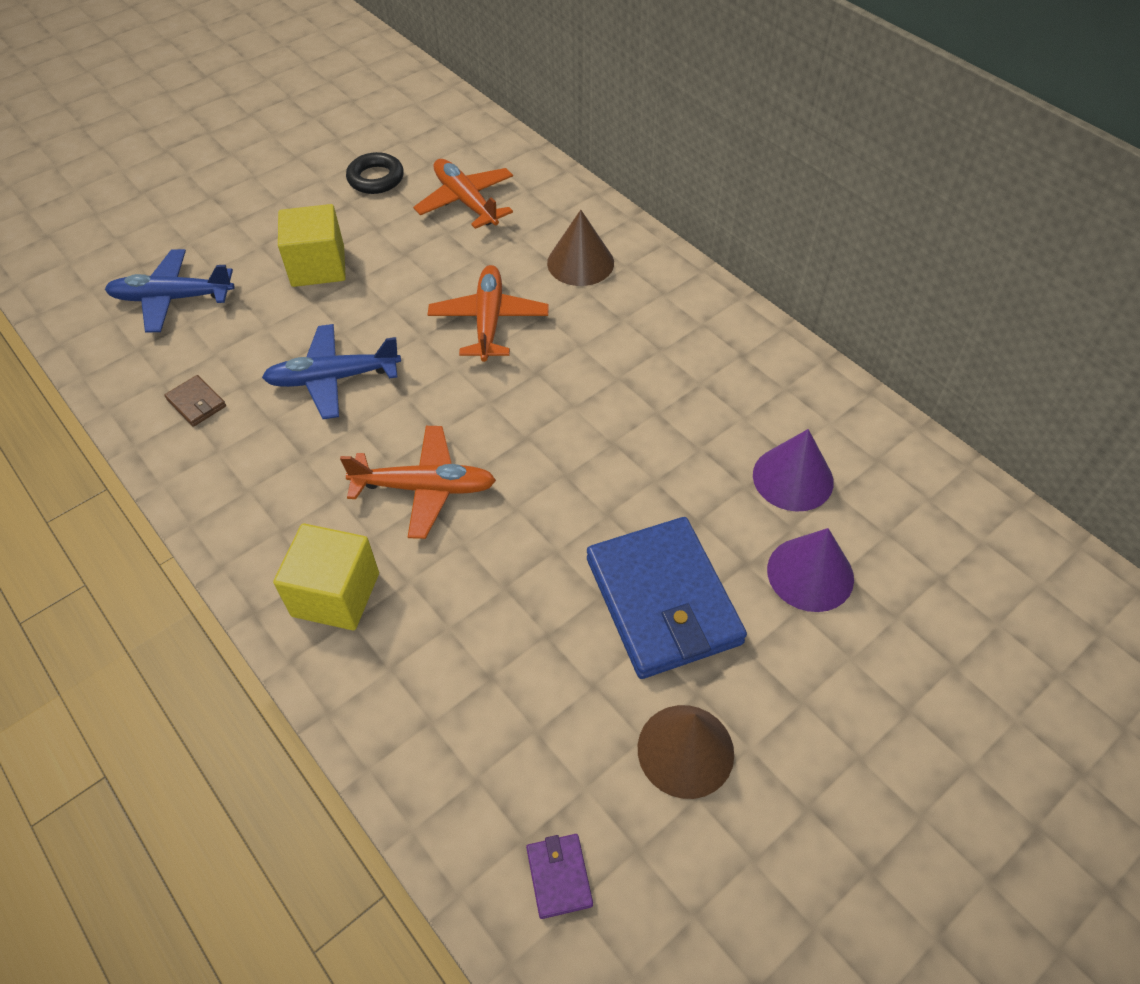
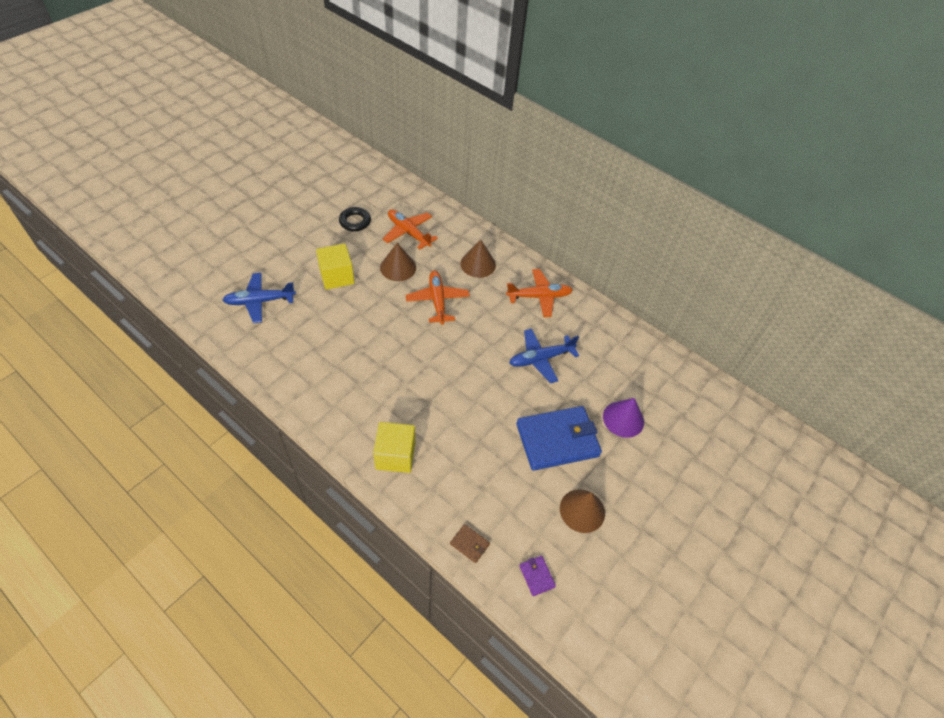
camera: 15 degrees left, 0 degrees up
brown wallet [164,375,226,427] -> brown wallet moved to [450,524,490,563]
blue plane [262,324,401,419] -> blue plane moved to [509,329,579,383]
orange plane [340,426,496,539] -> orange plane moved to [506,269,573,317]
blue wallet [587,517,747,679] -> blue wallet turned 75 degrees counterclockwise [516,406,602,471]
purple cone [753,429,834,512] -> none
none -> brown cone [380,243,416,281]

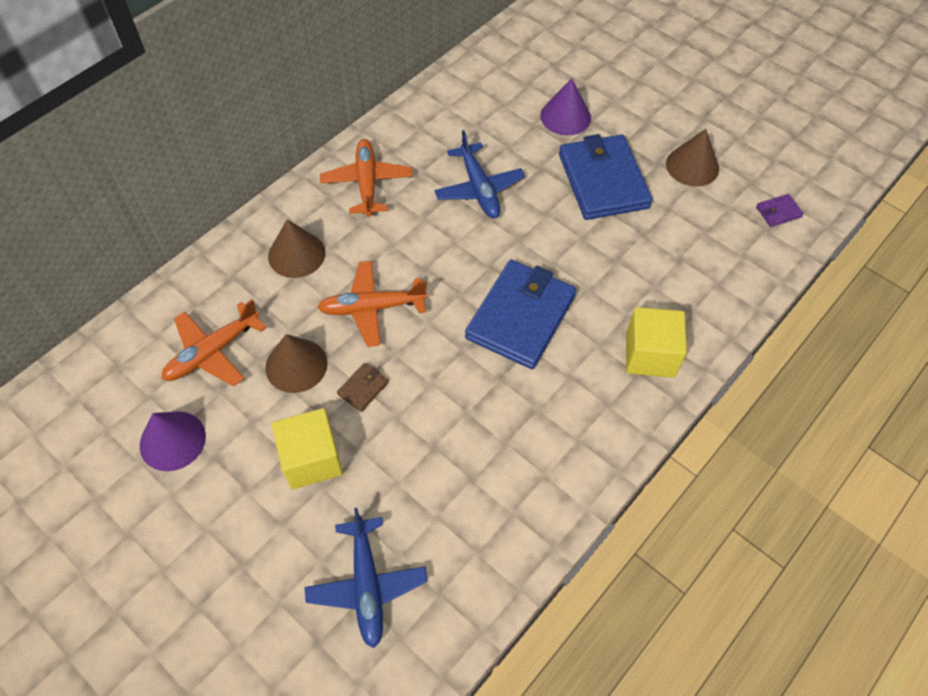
camera: 85 degrees left, 5 degrees up
black ring [339,207,371,231] -> purple cone [140,411,206,471]
brown wallet [450,524,490,563] -> brown wallet moved to [337,363,389,412]
none -> blue wallet [465,260,577,369]

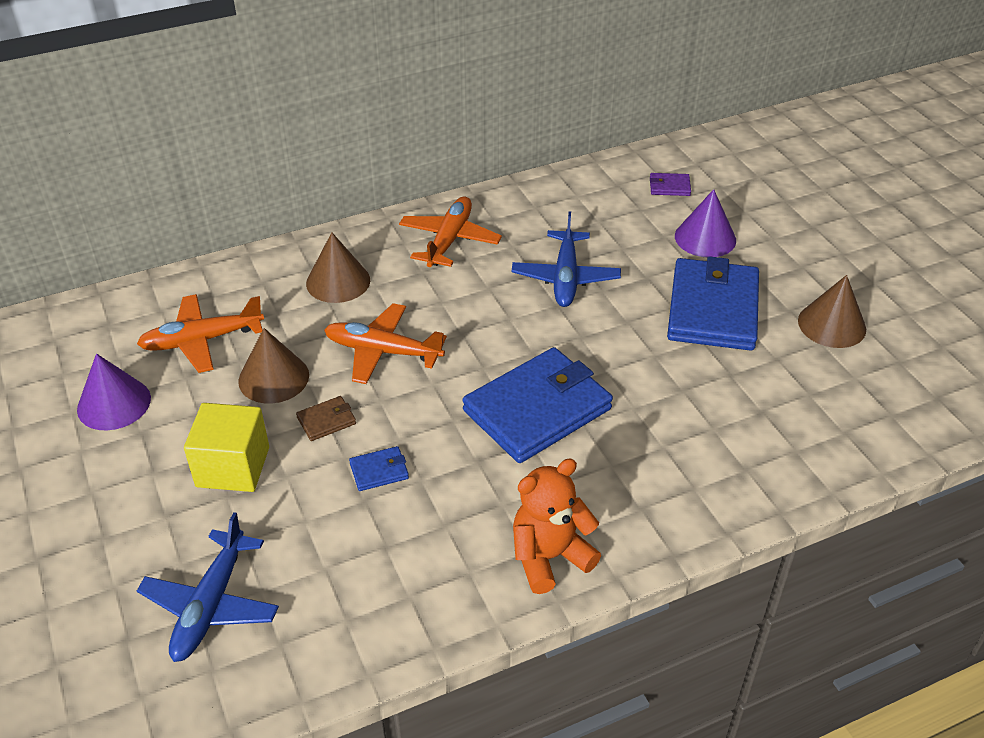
camera: 25 degrees right, 15 degrees down
yellow cube [626,307,687,378] -> none
purple wallet [756,194,804,227] -> purple wallet moved to [650,173,691,196]
none -> blue wallet [349,446,409,491]
none -> orange teddy bear [513,459,601,594]

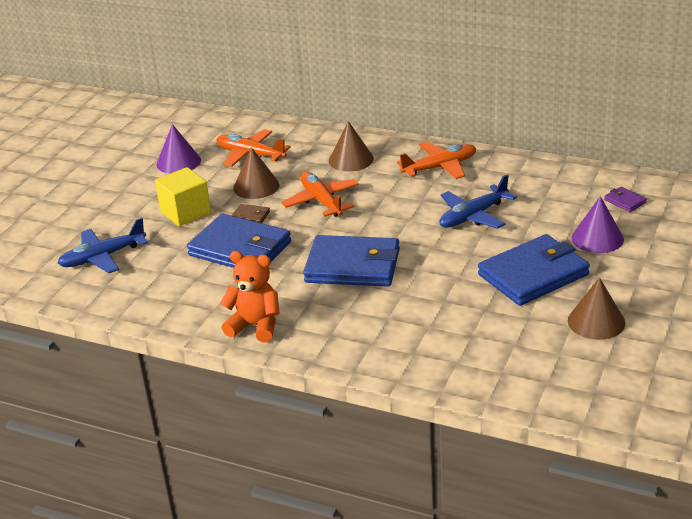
camera: 50 degrees right, 10 degrees down
blue wallet [349,446,409,491] -> blue wallet [187,214,291,268], size x2.47

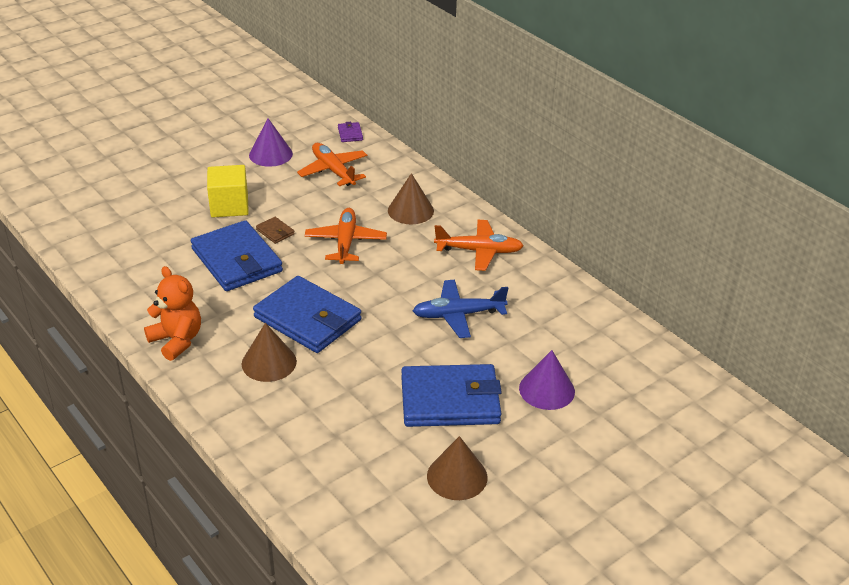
camera: 25 degrees right, 5 degrees up
blue plane [57,218,148,273] -> none
brown cone [233,147,280,199] -> brown cone moved to [242,323,297,382]
purple wallet [604,187,647,212] -> purple wallet moved to [338,122,363,142]

